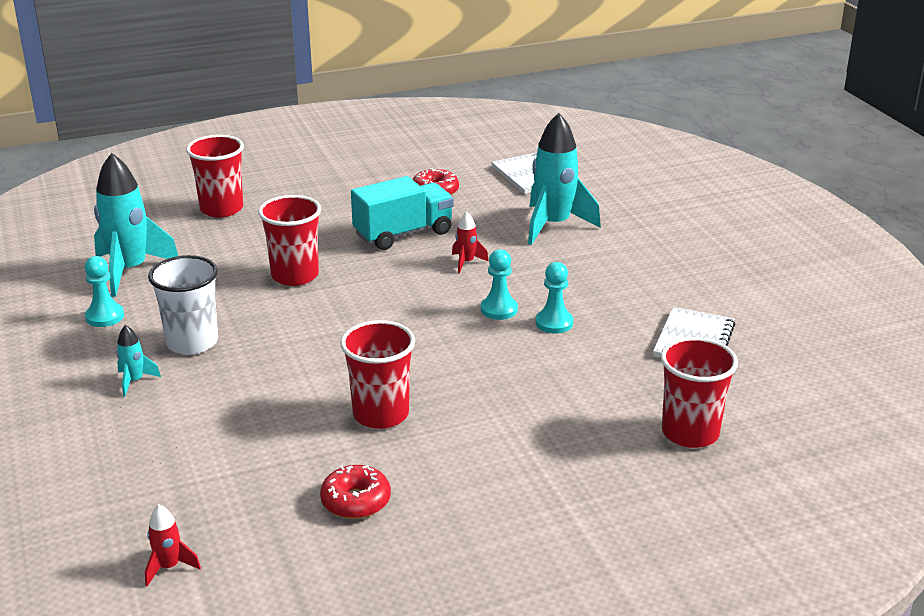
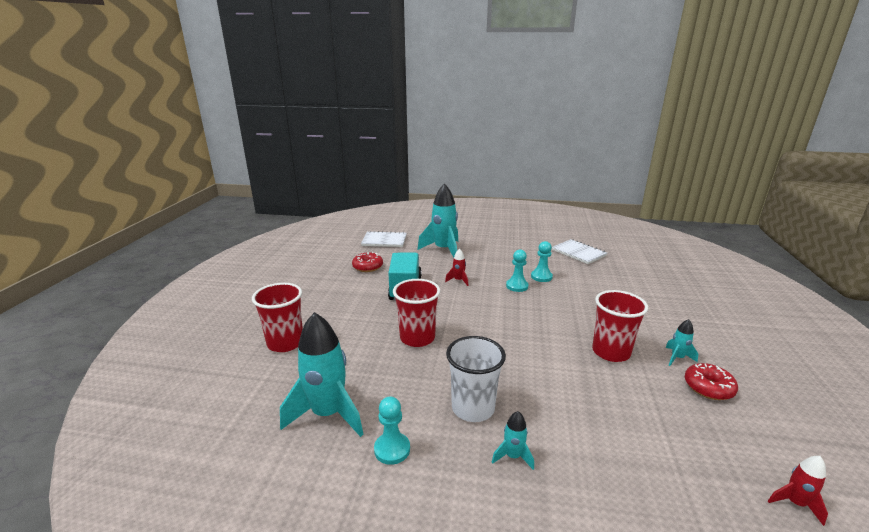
camera: 60 degrees left, 5 degrees down
red cup [661,337,738,448] -> none
none -> turquoise rocket [665,319,698,366]

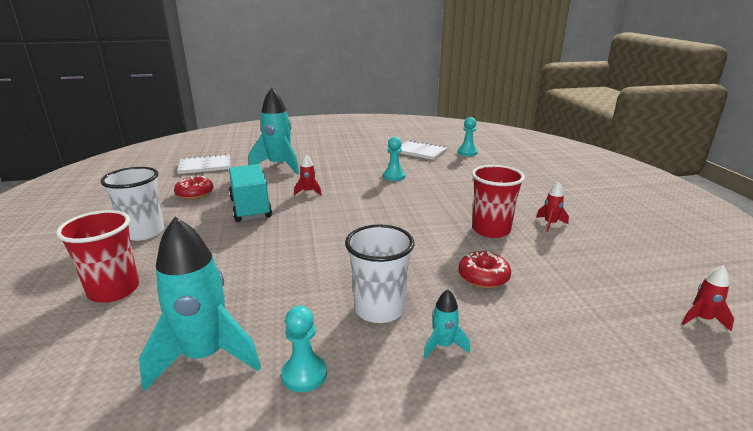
camera: 20 degrees left, 0 degrees up
red cup [393,279,440,347] -> none
turquoise pawn [506,250,529,292] -> turquoise pawn moved to [458,117,478,156]
turquoise rocket [665,319,698,366] -> red rocket [536,182,569,232]
red donut [685,363,738,400] -> red donut moved to [458,252,511,288]
none -> white cup [101,167,164,241]

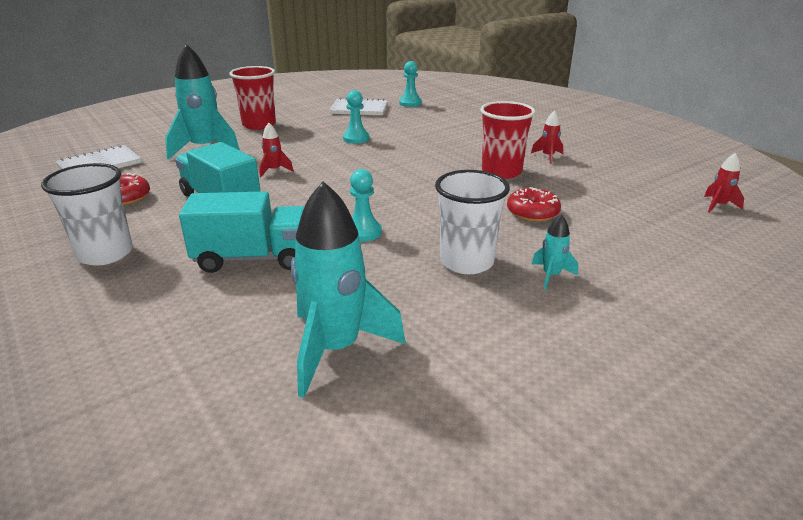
camera: 25 degrees left, 5 degrees up
red cup [56,210,139,303] -> red cup moved to [229,66,276,130]
turquoise pawn [281,306,327,392] -> turquoise pawn moved to [350,169,382,242]
none -> turquoise truck [179,191,304,273]

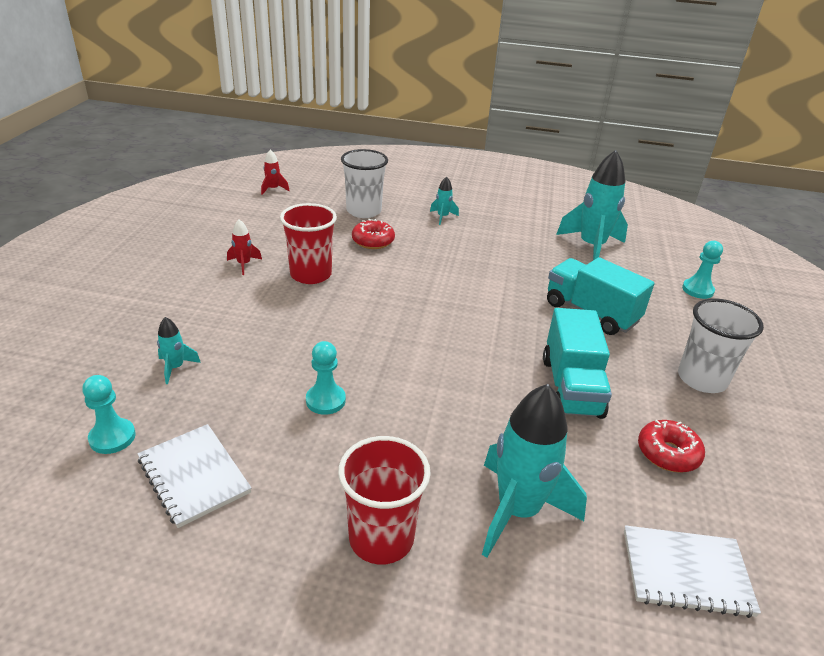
camera: 135 degrees left, 5 degrees up
red rocket [259,123,294,177] -> none
turquoise pawn [350,169,382,242] -> turquoise pawn moved to [682,241,723,299]
white cup [435,170,510,274] -> white cup moved to [341,149,388,218]
none -> turquoise rocket [157,317,201,384]

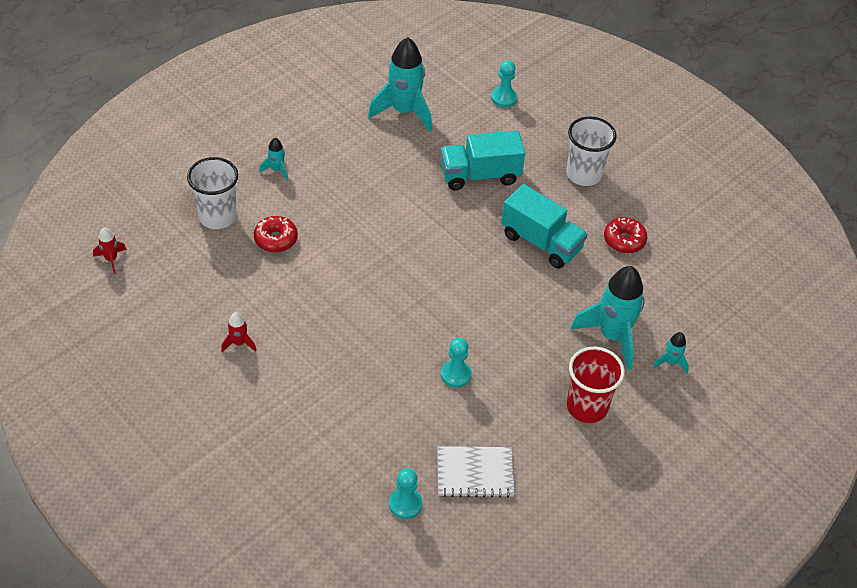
camera: 55 degrees left, 15 degrees up
turquoise rocket [157,317,201,384] -> turquoise rocket moved to [653,332,689,373]
red cup [280,203,337,284] -> none
white notebook [624,525,761,618] -> none

